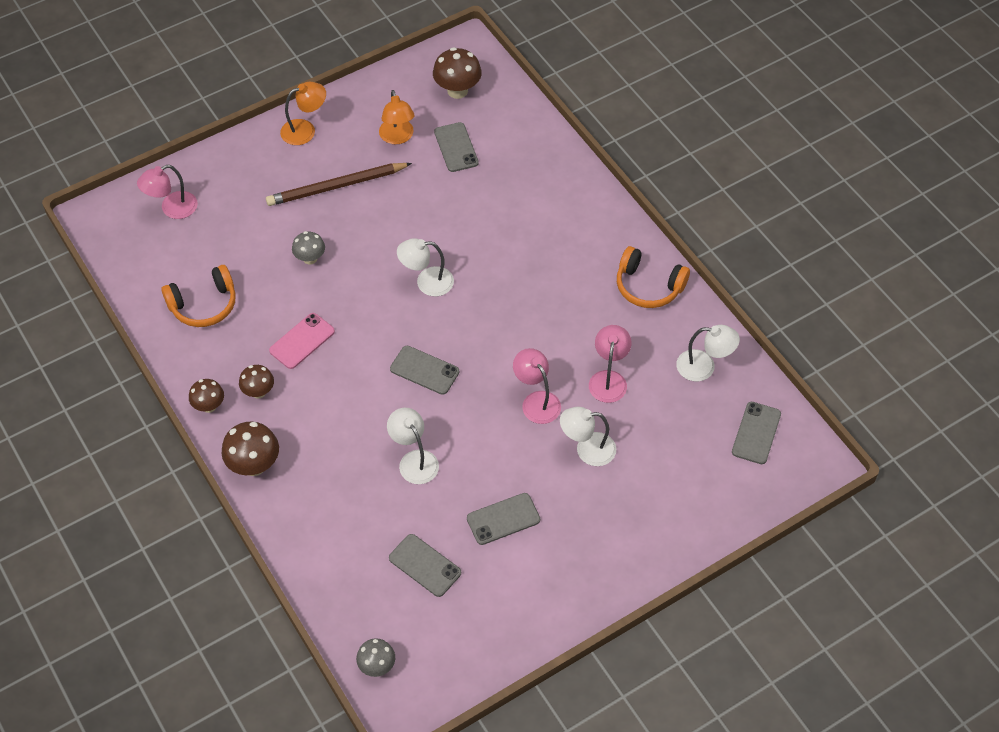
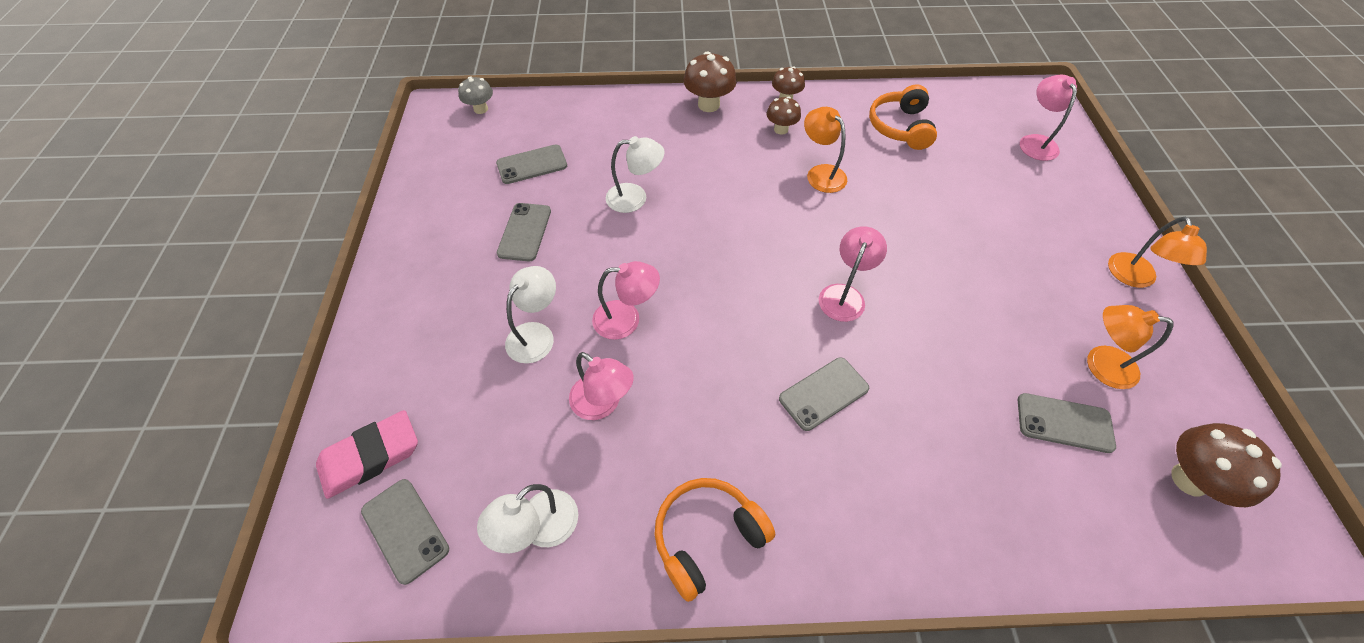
camera: 120 degrees right, 0 degrees up
brown pencil [266,163,412,206] -> none
pink phone [269,313,335,369] -> orange lamp [804,107,847,193]
grey mushroom [292,231,325,265] -> none
grey phone [390,346,459,395] -> grey phone moved to [779,357,869,431]
white lamp [397,238,454,296] -> pink lamp [819,226,887,322]
none -> pink eraser [316,410,418,499]

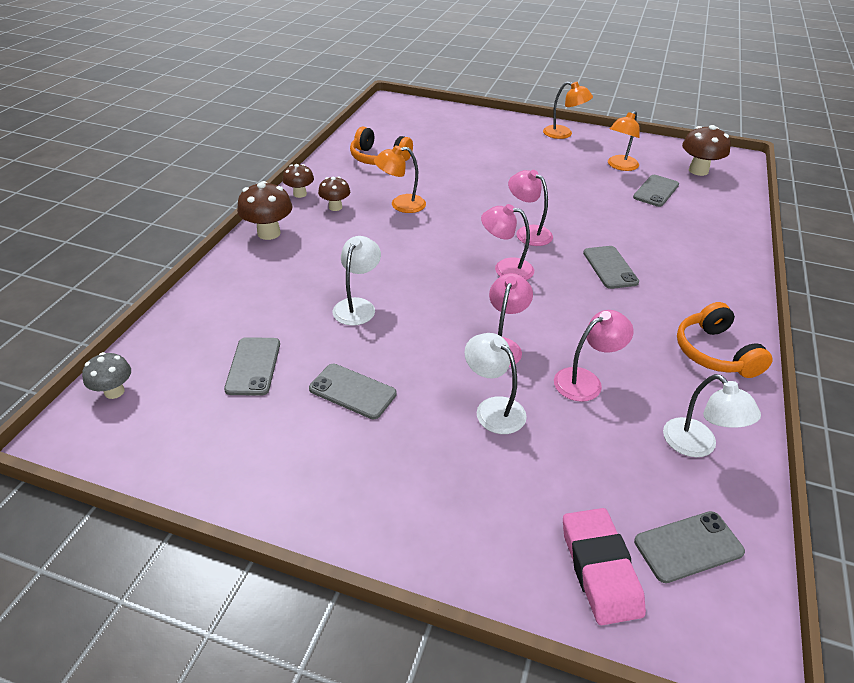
camera: 70 degrees left, 15 degrees down
pink lamp [1020,75,1077,161] -> pink lamp moved to [481,204,534,280]

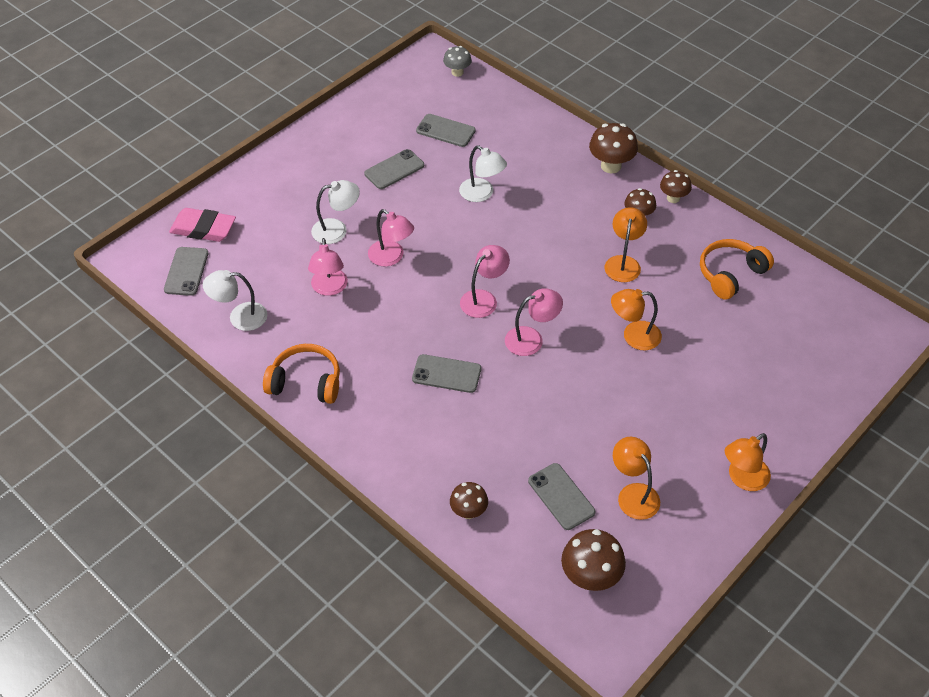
camera: 115 degrees right, 10 degrees up
none -> brown mushroom [450,482,488,519]
none -> orange lamp [611,289,662,350]

